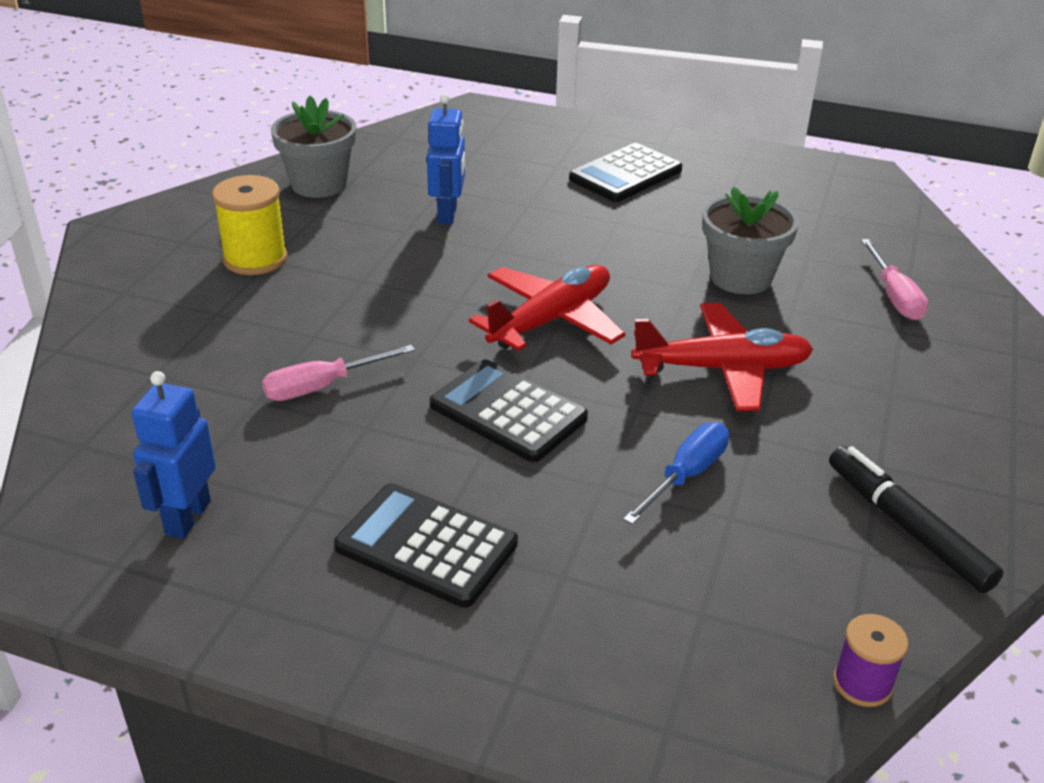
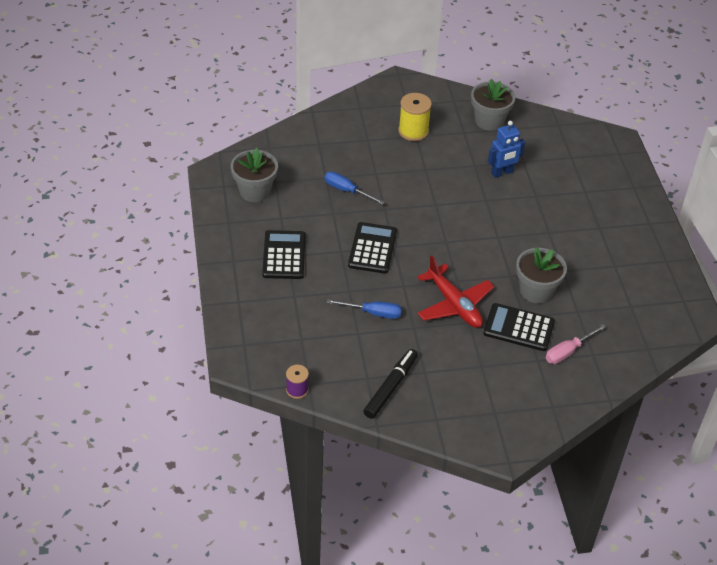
camera: 60 degrees right, 10 degrees up
blue robot [132,371,216,539] -> grey flower pot [231,148,278,202]
pink screwdriver [262,345,415,401] -> blue screwdriver [324,171,385,205]
red plane [469,265,626,351] -> none
black calculator [569,143,682,202] -> black calculator moved to [483,303,555,351]

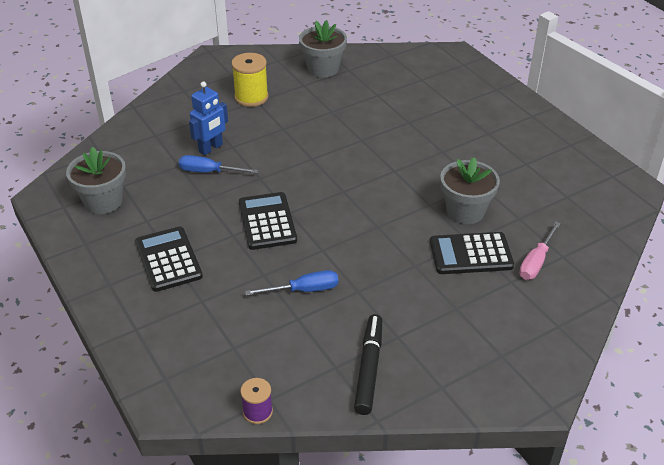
camera: 20 degrees left, 5 degrees down
red plane [417,255,494,328] -> none
blue robot [488,121,525,178] -> blue robot moved to [189,81,228,155]

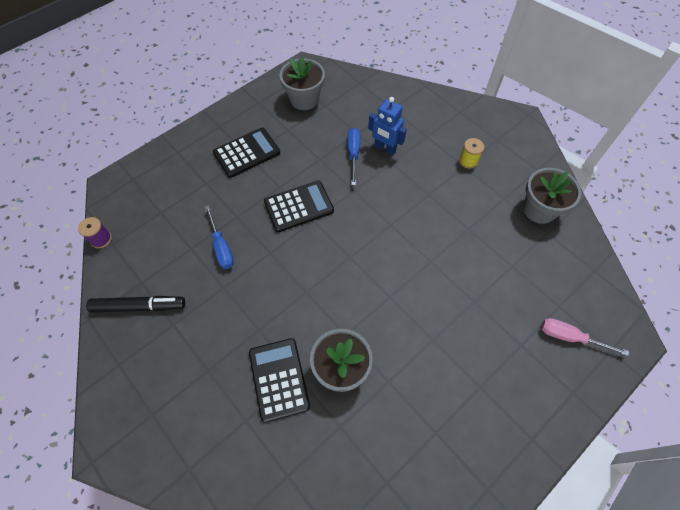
camera: 80 degrees right, 20 degrees up
yellow spool [231,53,269,107] -> yellow spool [459,138,484,169], size x0.60
pink screwdriver [519,222,561,280] -> pink screwdriver moved to [541,318,629,356]

